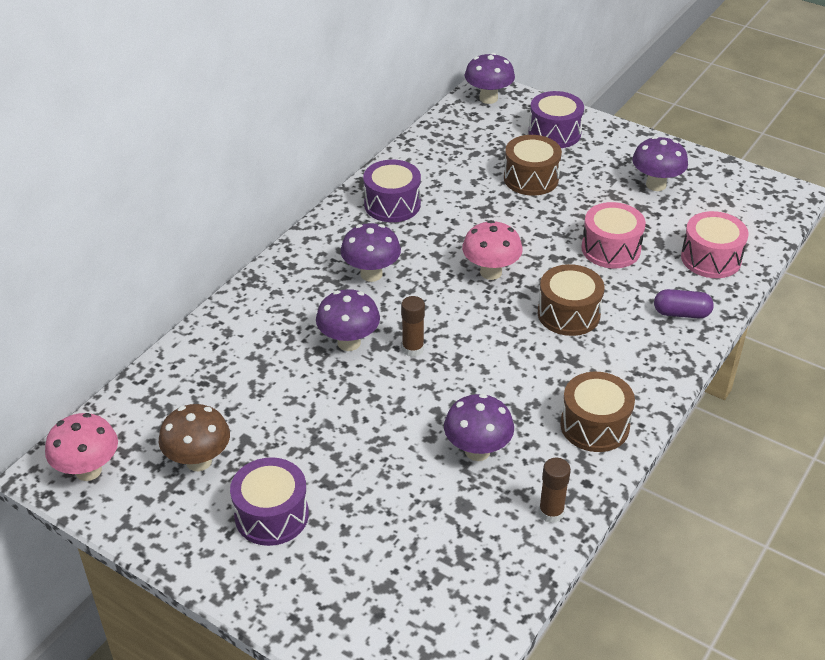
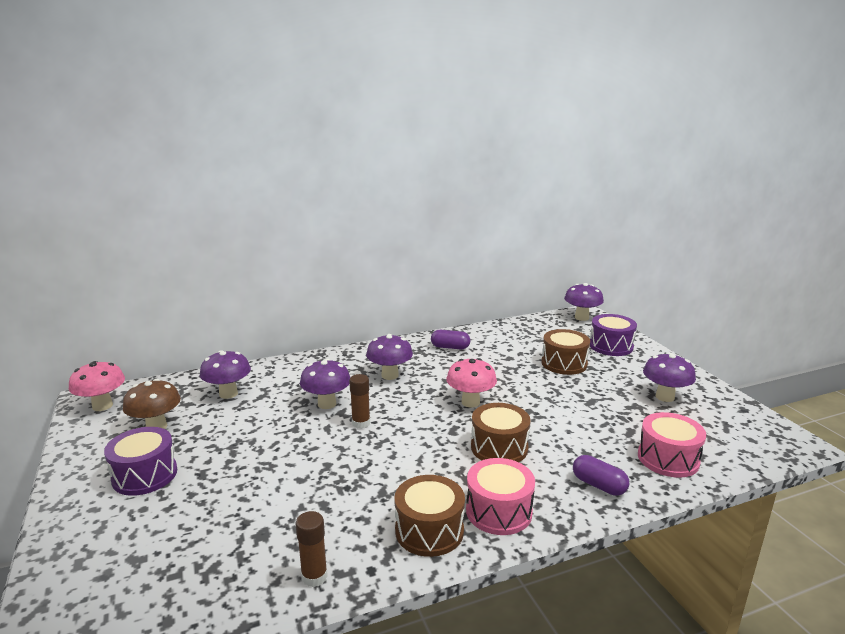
camera: 35 degrees right, 20 degrees down
purple drum [363,160,421,222] -> purple capsule [431,330,470,349]
purple mushroom [444,394,514,461] -> purple mushroom moved to [200,350,251,399]
pink drum [581,202,646,268] -> pink drum moved to [466,458,535,535]

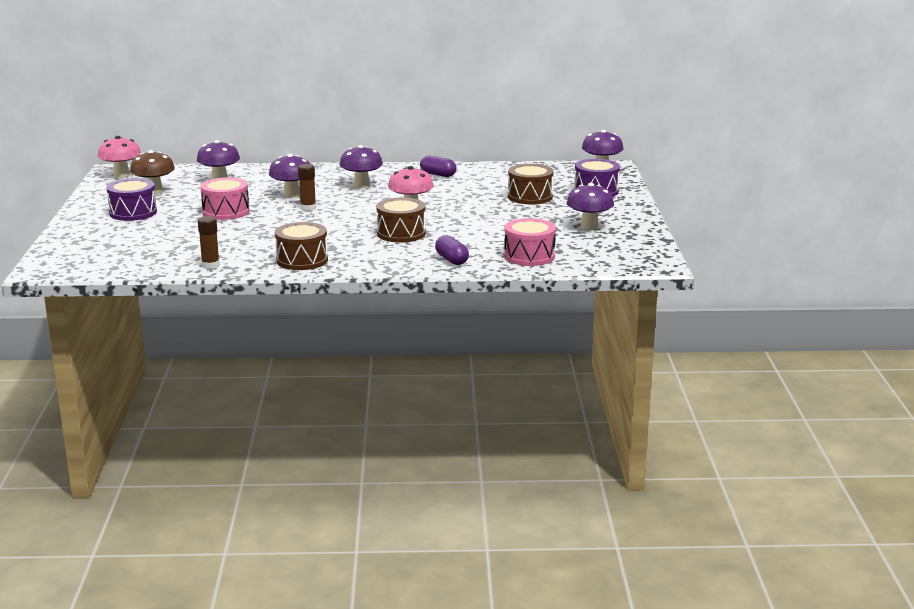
camera: 20 degrees right, 0 degrees up
pink drum [466,458,535,535] -> pink drum moved to [200,177,250,220]

